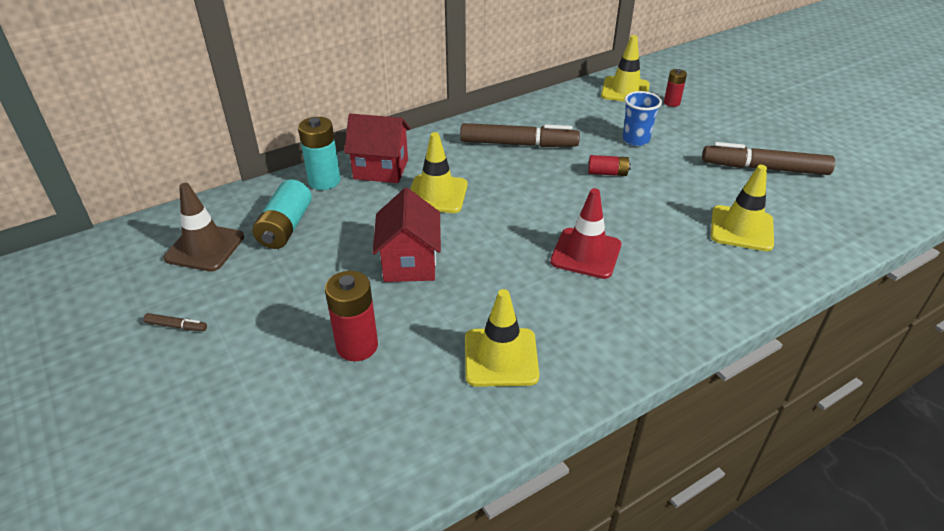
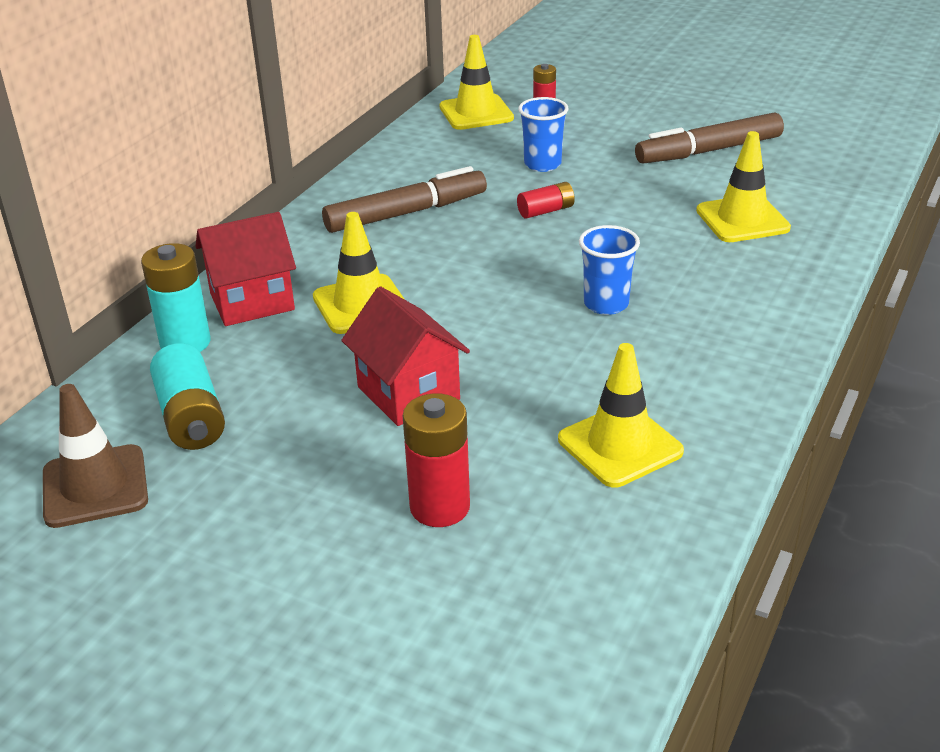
camera: 30 degrees left, 5 degrees down
brown marker [143,313,207,331] -> none
red traffic cone [550,188,621,279] -> blue cup [579,225,640,315]

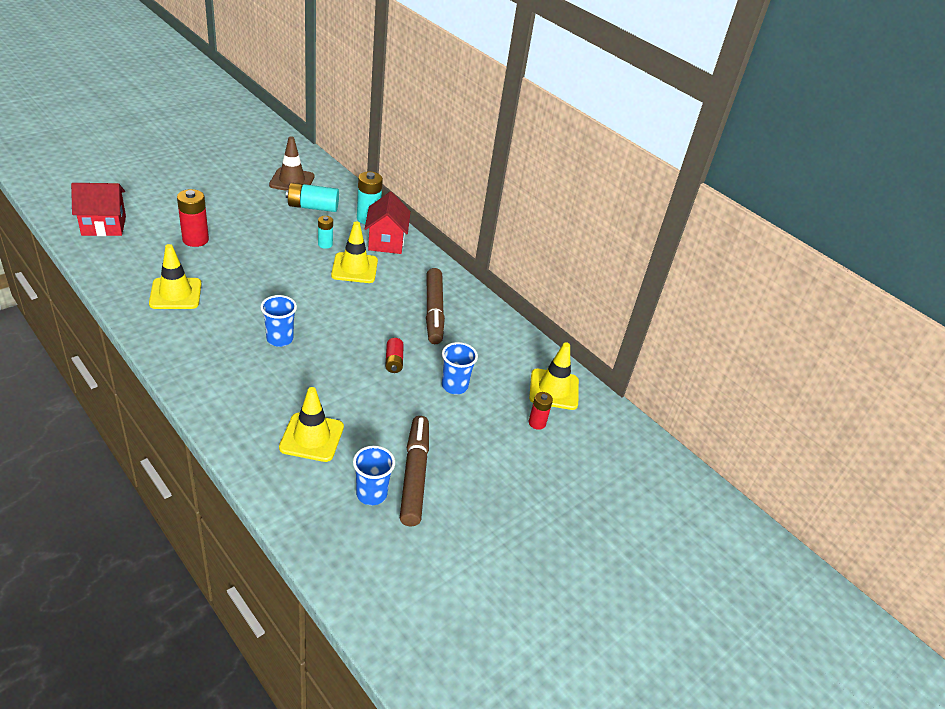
camera: 105 degrees right, 5 degrees up
red house [341,286,470,426] -> red house moved to [71,183,126,236]
none -> turquoise battery [318,216,333,249]
none -> blue cup [353,446,395,505]

